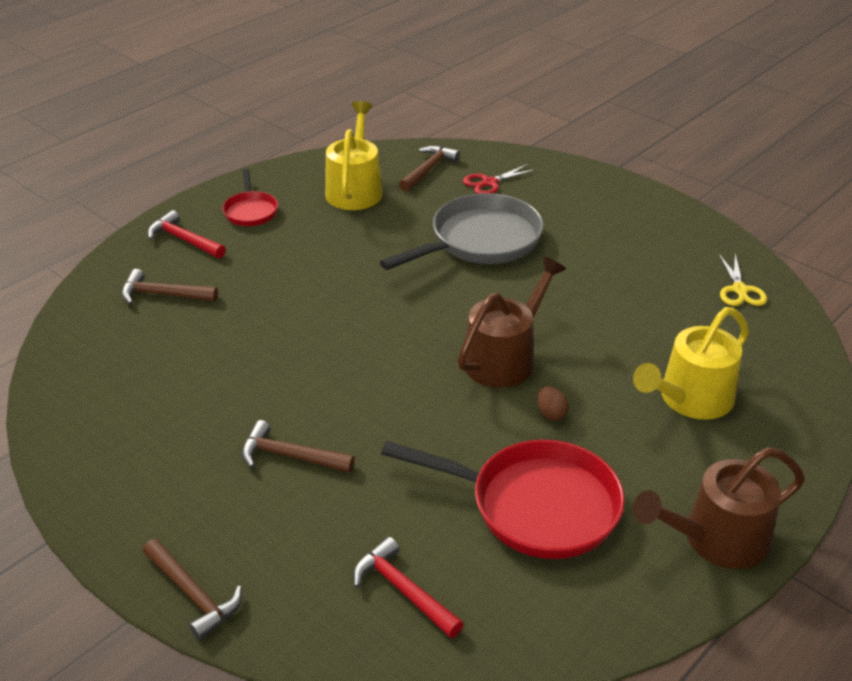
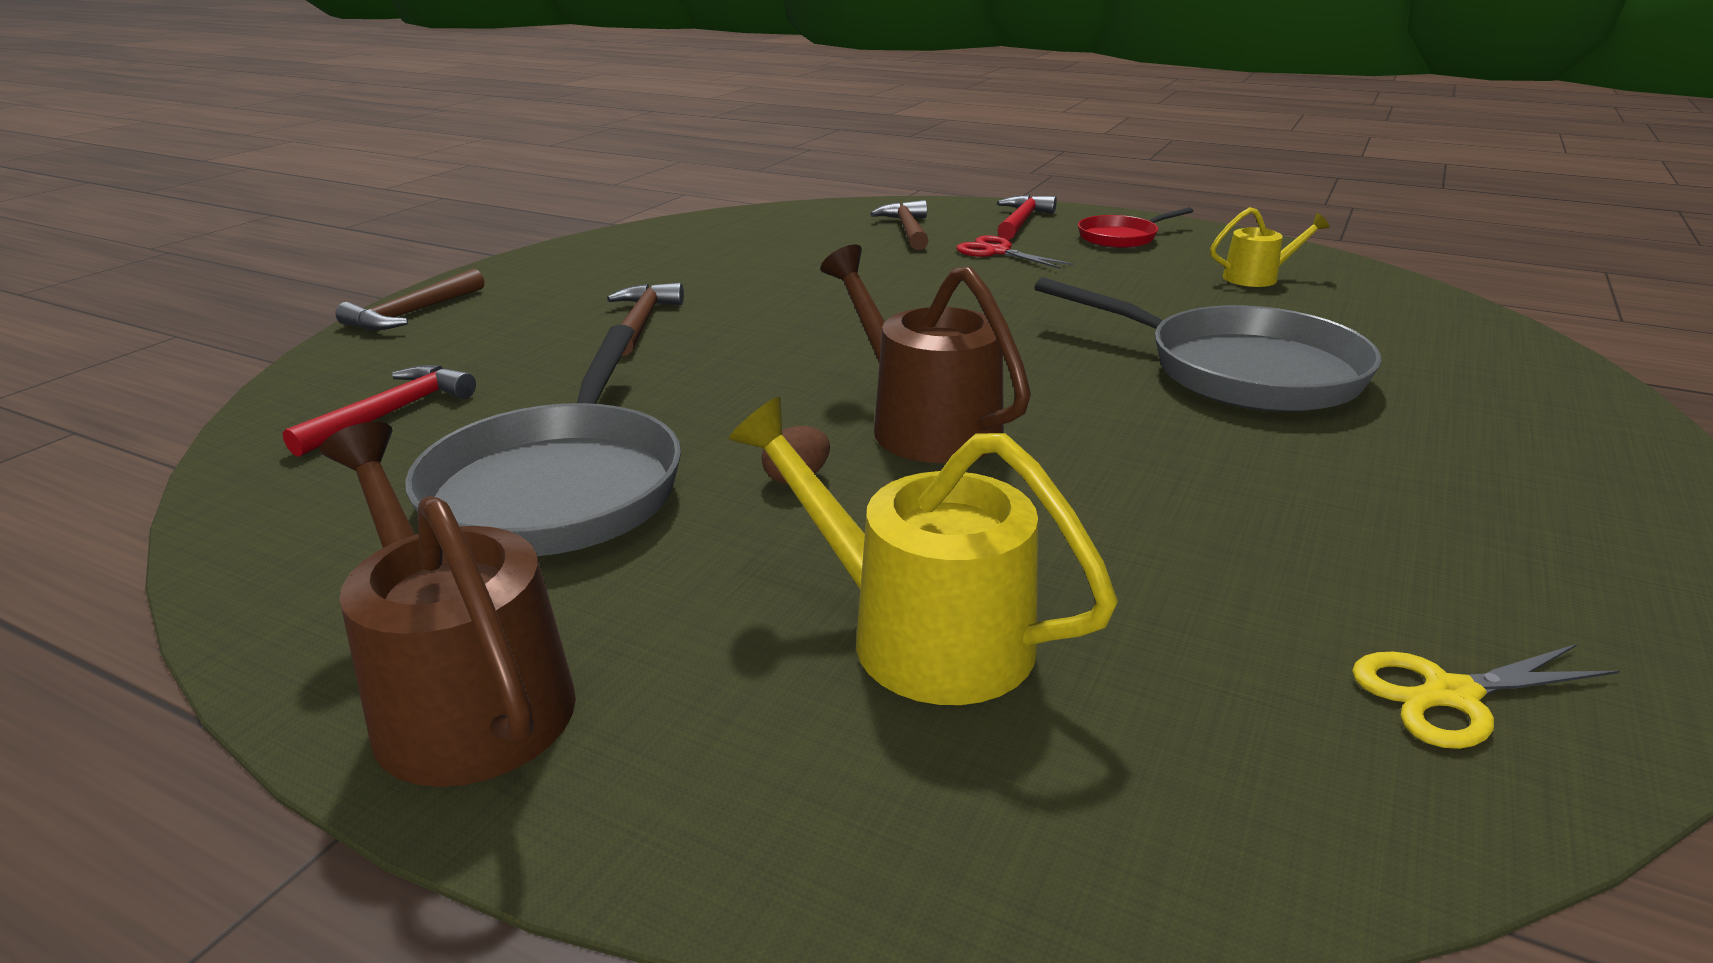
camera: 75 degrees right, 10 degrees down
yellow watering can [325,101,383,210] -> yellow watering can [1210,207,1330,287], size x0.56
red pan [381,440,625,559] -> grey pan [405,325,681,556]
brown hammer [399,145,460,192] -> none
brown watering can [458,257,566,388] -> brown watering can turned 150 degrees counterclockwise [820,244,1031,463]
red scissors [463,164,537,194] -> red scissors moved to [956,235,1074,269]

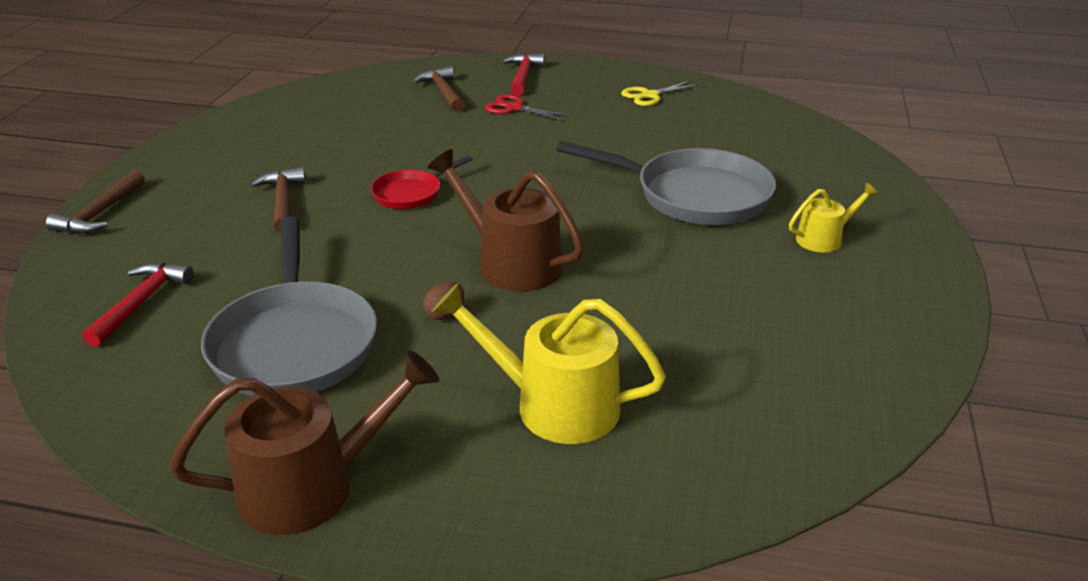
camera: 15 degrees left, 5 degrees up
brown watering can [320,422,576,787] -> brown watering can turned 120 degrees clockwise [170,351,439,535]
red pan [1078,207,1193,248] -> red pan moved to [371,155,473,209]
yellow watering can [1210,207,1330,287] -> yellow watering can moved to [789,183,879,253]
yellow scissors [1352,644,1620,749] -> yellow scissors moved to [621,80,700,106]

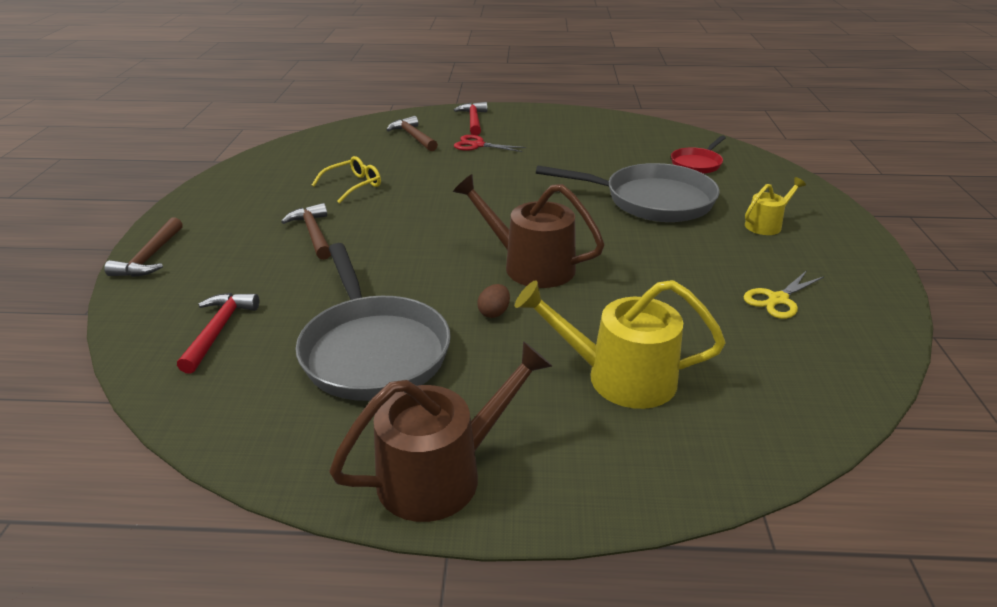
camera: 10 degrees left, 0 degrees up
red pan [371,155,473,209] -> red pan moved to [671,135,726,174]
yellow scissors [621,80,700,106] -> yellow scissors moved to [743,270,824,319]
none -> yellow glasses [312,156,381,203]

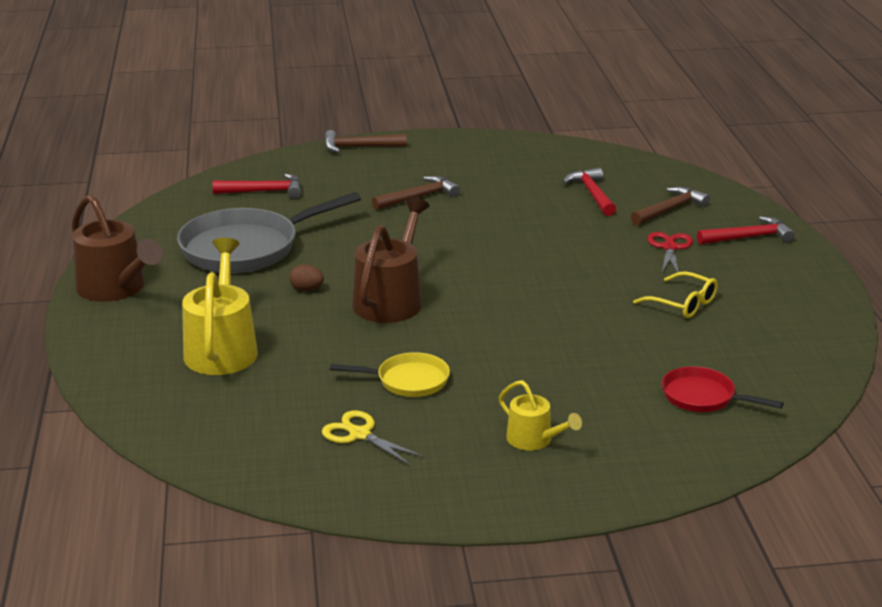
camera: 80 degrees right, 5 degrees down
yellow glasses [312,156,381,203] -> yellow glasses moved to [633,271,718,318]
grey pan [536,163,720,222] -> none
none -> yellow pan [330,352,450,397]
none -> red hammer [562,168,616,216]

